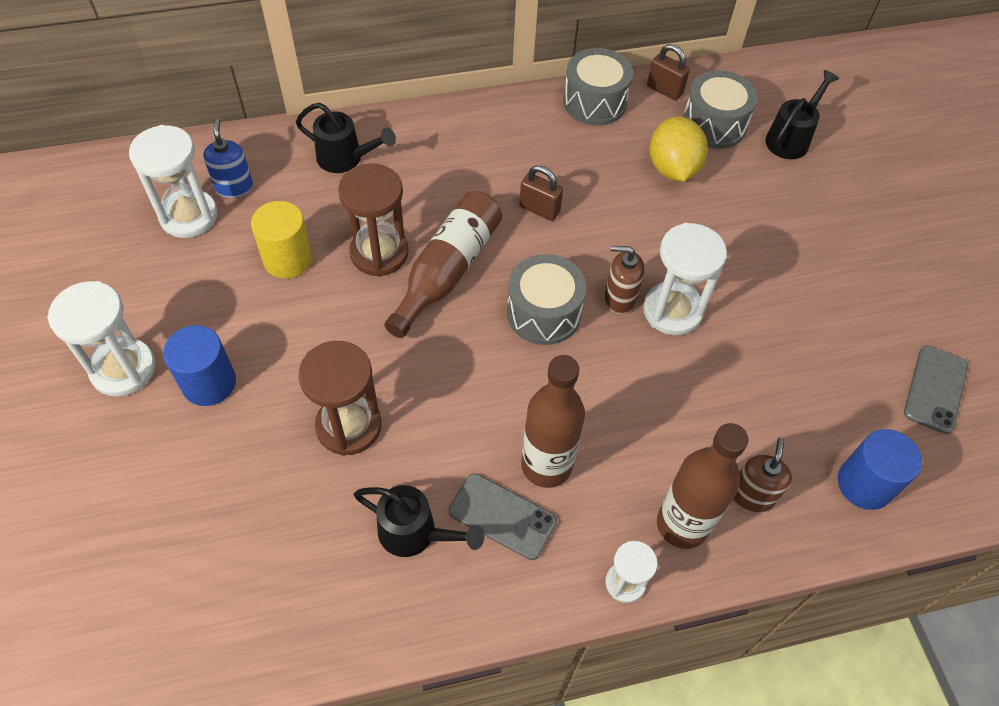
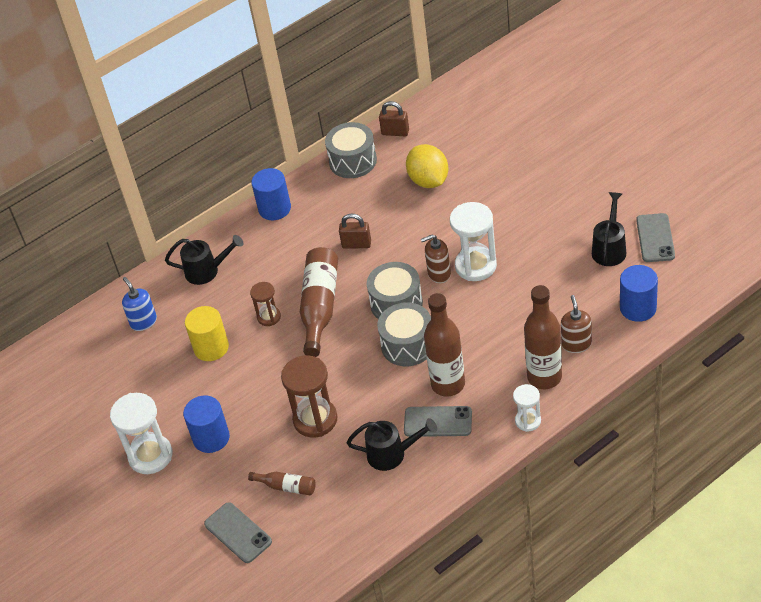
camera: 15 degrees left, 10 degrees down
white hourglass [129,125,218,238] -> none
brown hourglass [338,163,409,277] -> brown hourglass [250,282,281,326], size x0.57
grey drum [683,70,758,149] -> grey drum moved to [377,302,431,366]
black watering can [765,70,839,159] -> black watering can moved to [592,192,626,266]
none -> grey phone [204,502,272,563]
none -> brown bottle [248,472,316,495]
none -> blue cylinder [251,168,291,220]

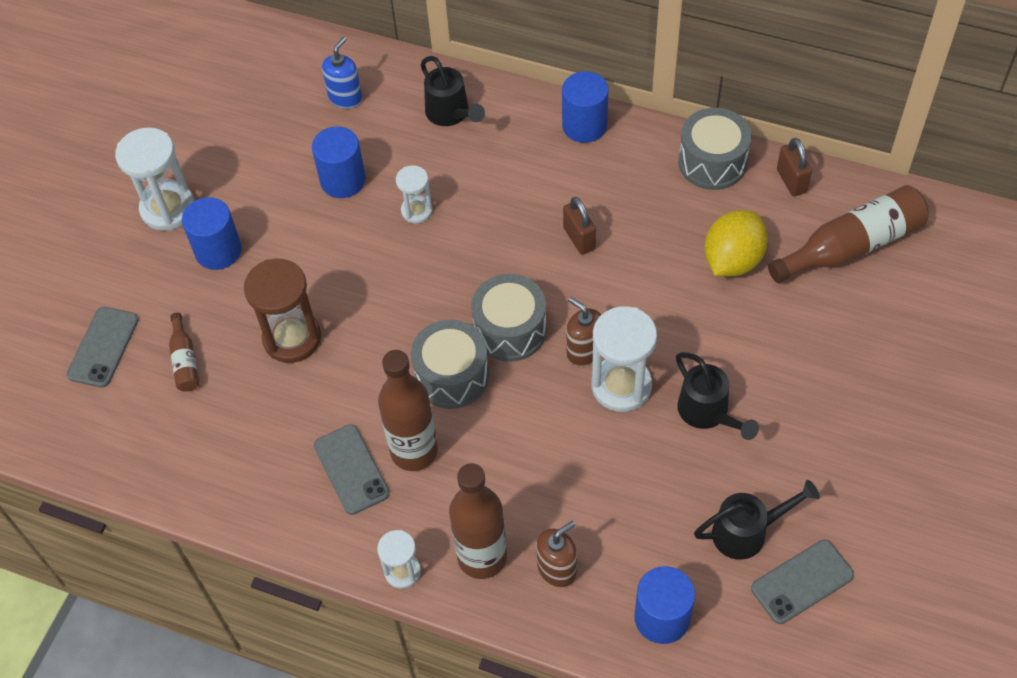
camera: 55 degrees right, 10 degrees up
yellow cylinder [185,306,229,361] -> blue cylinder [312,126,366,198]
brown hourglass [250,282,281,326] -> white hourglass [396,165,433,224]
brown bottle [300,247,338,357] -> brown bottle moved to [768,185,929,283]
black watering can [347,418,437,471] -> black watering can moved to [676,352,759,440]

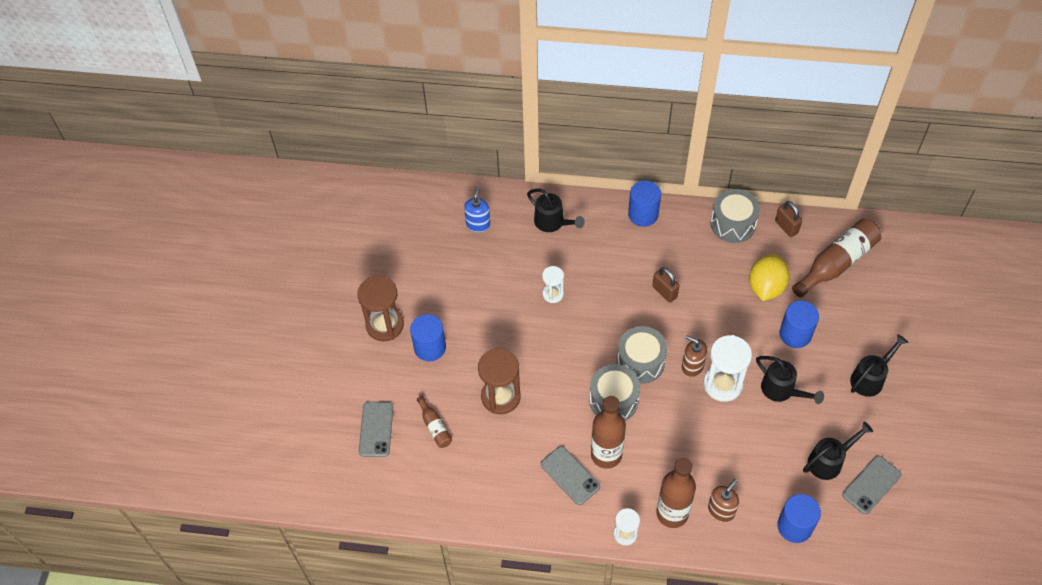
camera: 15 degrees left, 0 degrees up
white hourglass [115,127,195,231] -> brown hourglass [357,276,404,341]
blue cylinder [312,126,366,198] -> blue cylinder moved to [780,301,819,348]
none -> black watering can [850,334,908,397]

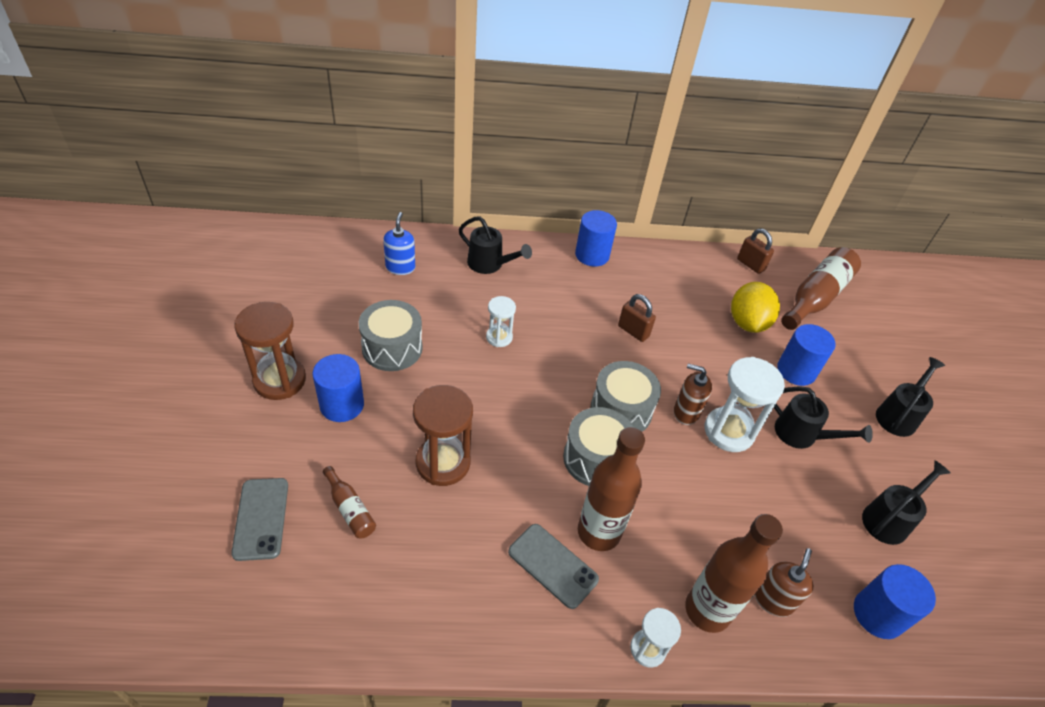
camera: 15 degrees left, 10 degrees down
grey drum [711,189,760,243] -> grey drum moved to [359,300,423,371]
grey phone [842,456,901,514] -> none

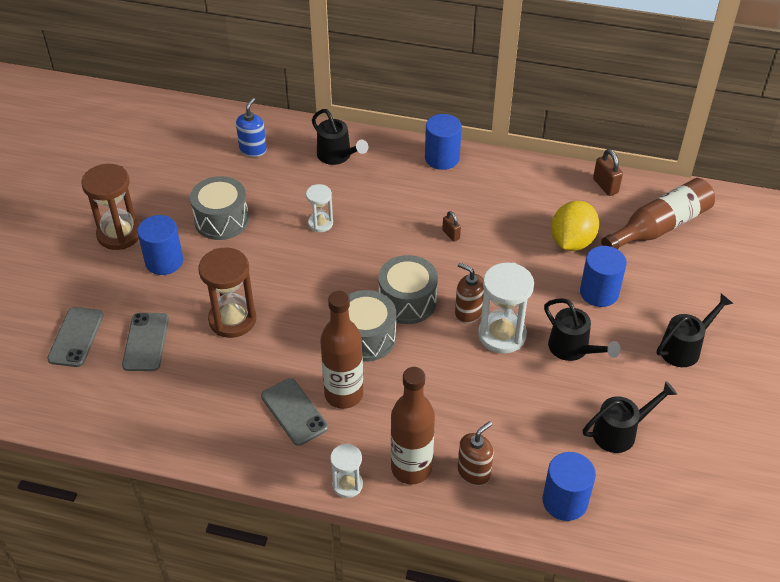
camera: 20 degrees right, 0 degrees up
brown bottle [323,466,376,539] -> grey phone [122,313,169,371]
brown padlock [618,294,656,342] -> brown padlock [442,211,461,242], size x0.65

